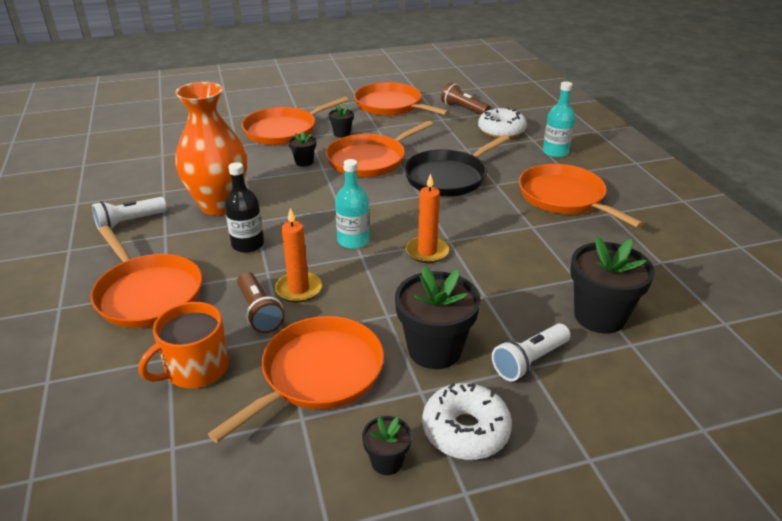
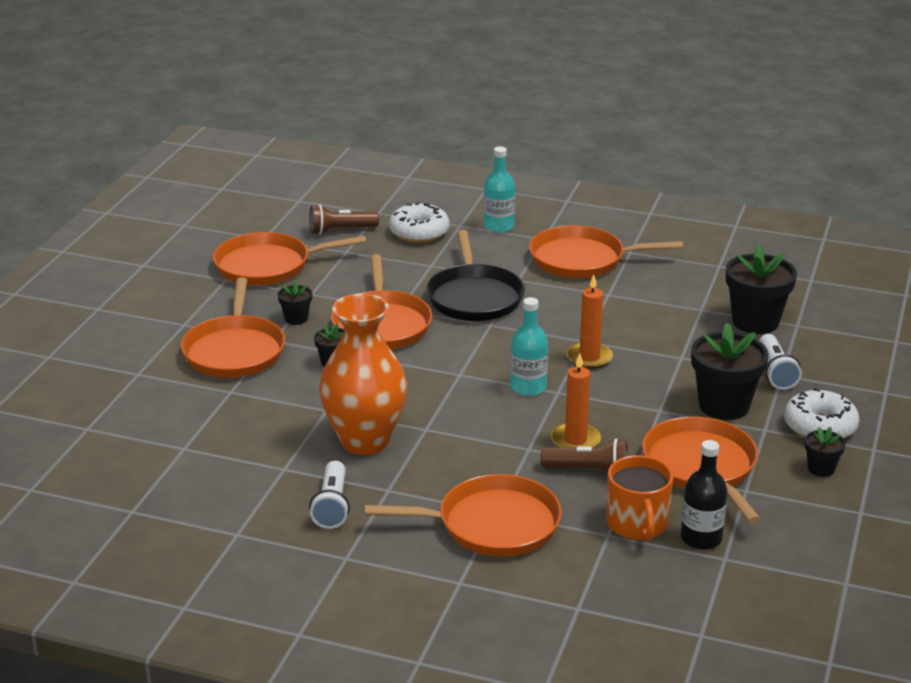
camera: 55 degrees left, 5 degrees down
black bottle [224,162,264,253] -> black bottle moved to [681,440,727,550]

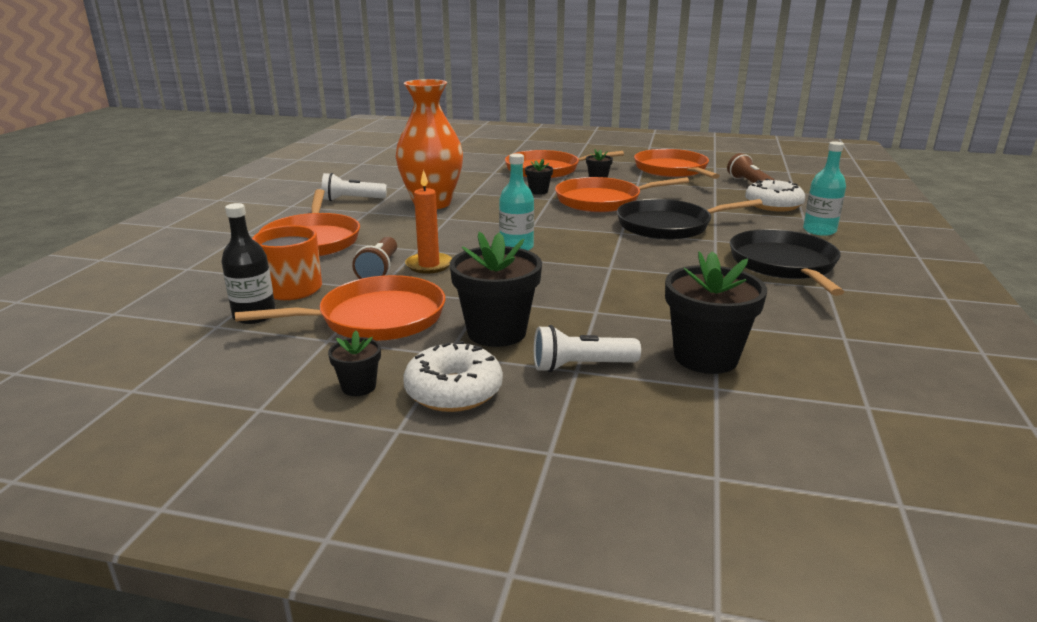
camera: 85 degrees right, 5 degrees down
orange pan [529,225,683,278] -> black pan [730,229,844,296]
orange candle [567,275,613,369] -> none

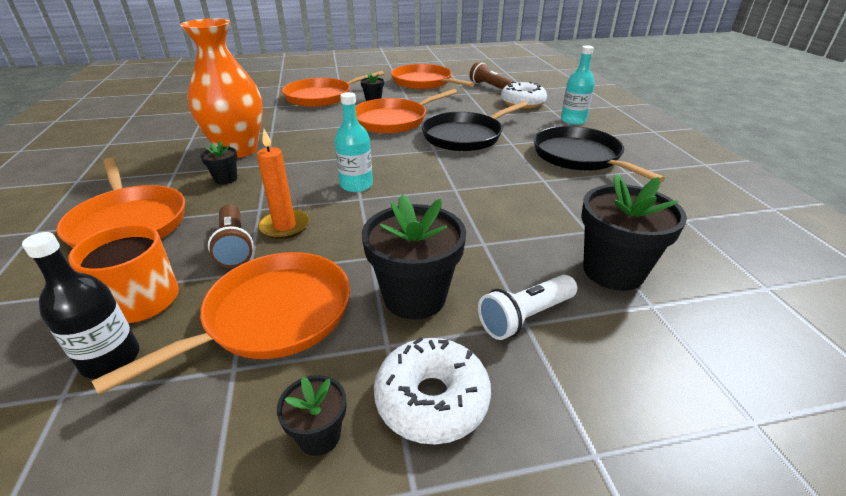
camera: 25 degrees left, 10 degrees up
white flashlight [322,173,387,201] -> none
black flower pot [525,159,553,195] -> black flower pot moved to [201,141,237,184]

